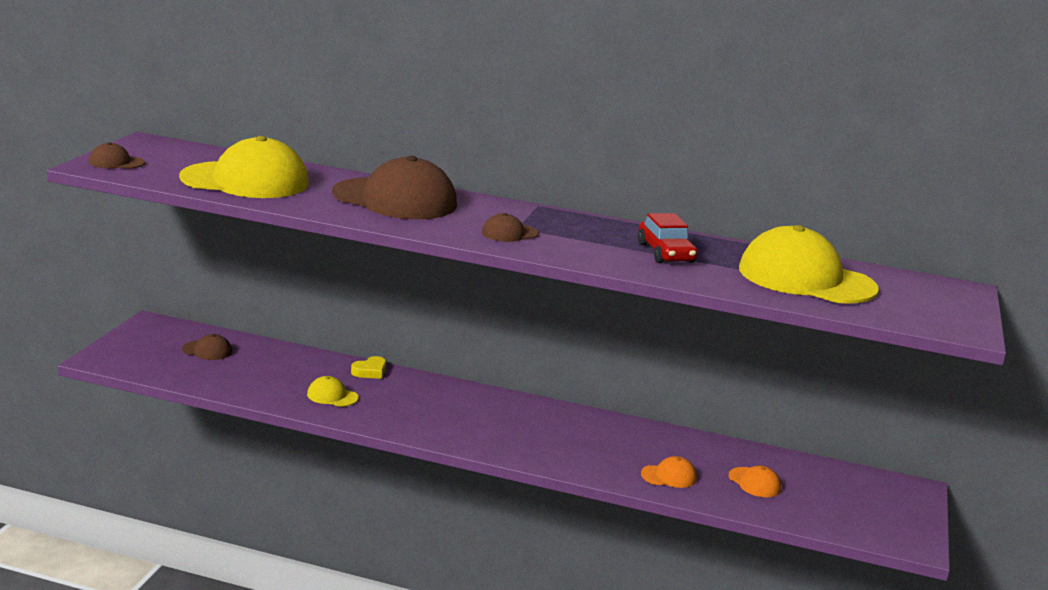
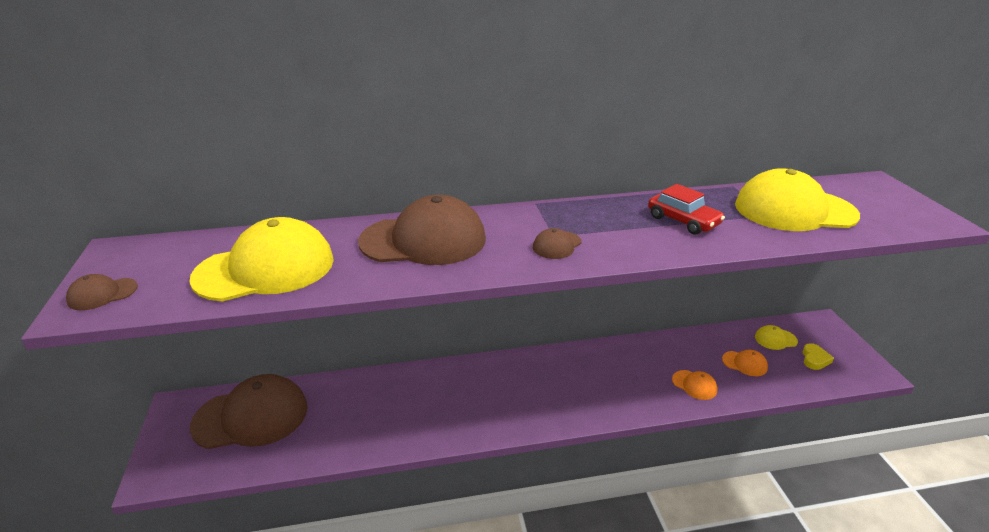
camera: 25 degrees left, 10 degrees up
brown cap [182,334,232,360] -> brown cap [190,374,308,449], size x2.31
yellow cap [307,376,359,407] -> yellow cap moved to [755,325,798,350]
yellow heart [351,356,386,379] -> yellow heart moved to [803,343,834,370]
orange cap [641,456,697,488] -> orange cap turned 75 degrees clockwise [672,370,718,400]

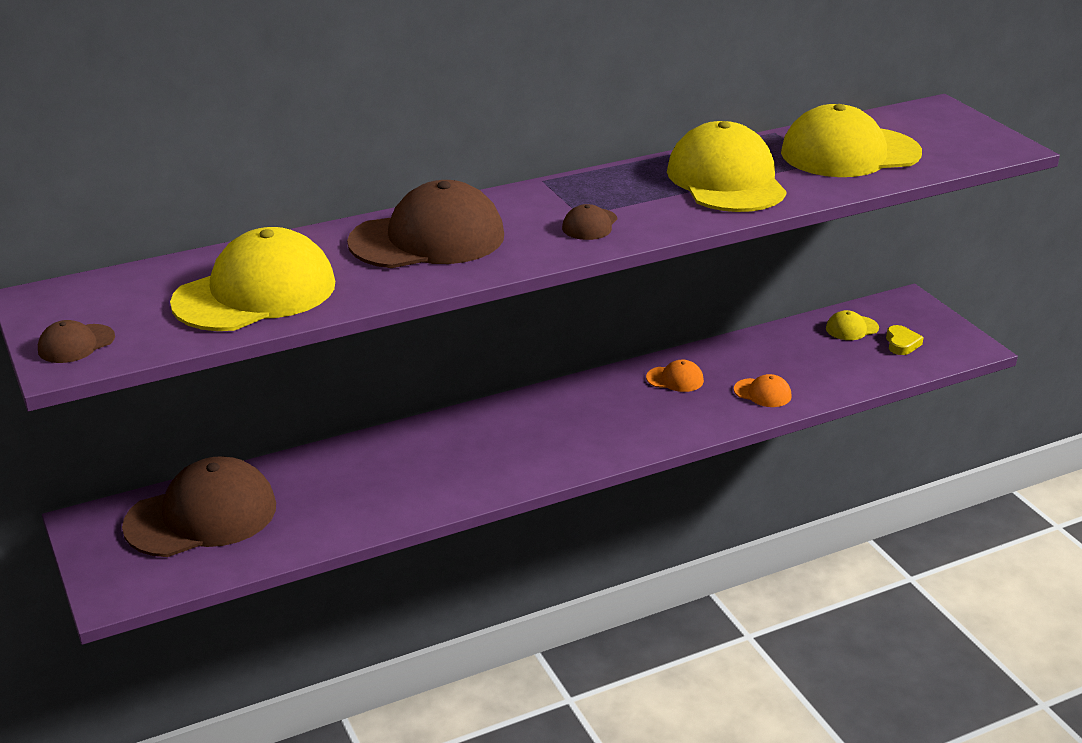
camera: 15 degrees left, 0 degrees up
red car [648,184,725,235] -> yellow cap [667,121,787,212]
orange cap [722,350,768,376] -> orange cap moved to [646,360,704,392]

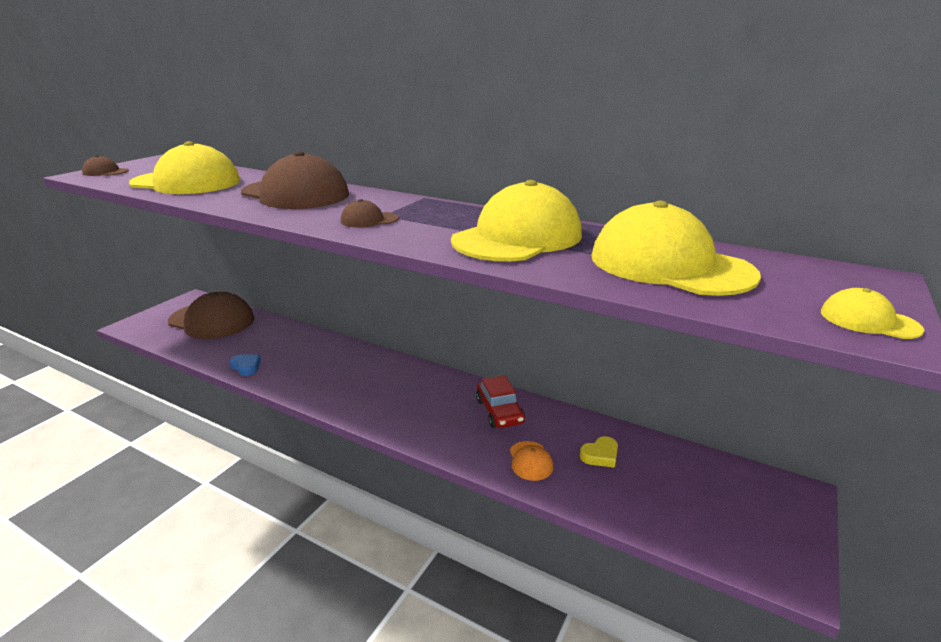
camera: 55 degrees right, 5 degrees down
orange cap [646,360,704,392] -> red car [476,375,525,428]
yellow cap [826,310,879,340] -> yellow cap moved to [821,288,925,339]
yellow heart [886,325,924,355] -> yellow heart moved to [580,436,618,468]
none -> blue heart [229,355,261,376]

